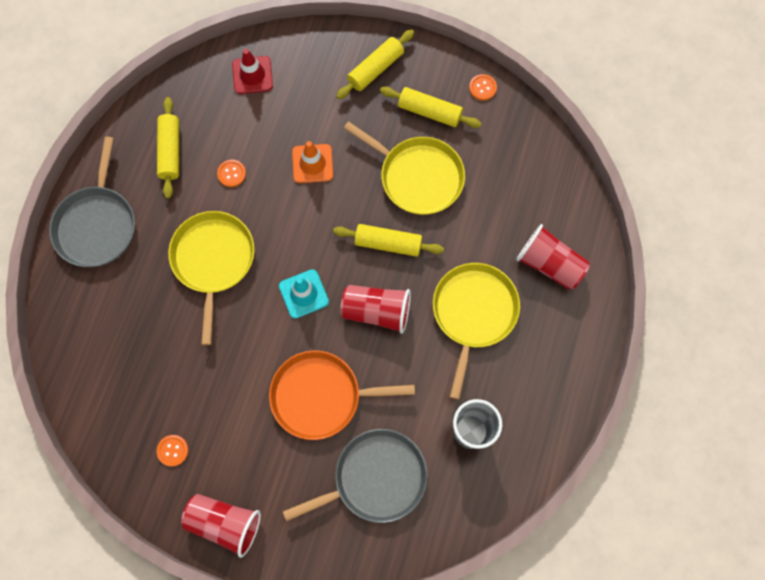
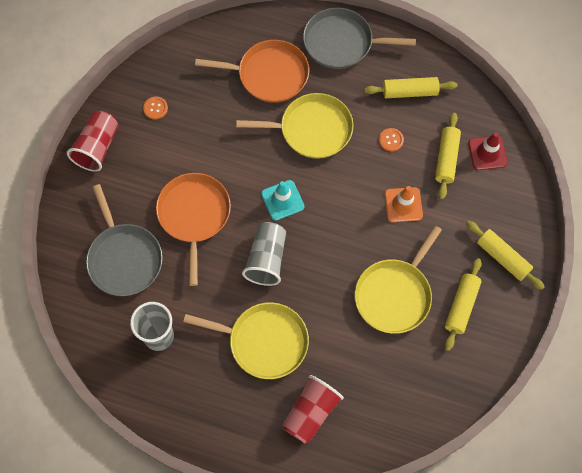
camera: 90 degrees right, 5 degrees down
yellow rolling pin [333,224,444,257] -> yellow rolling pin moved to [435,113,461,199]
red cup [340,285,411,334] -> grey cup [242,222,286,286]
orange button [469,74,497,101] -> none
none -> orange pan [195,40,309,103]

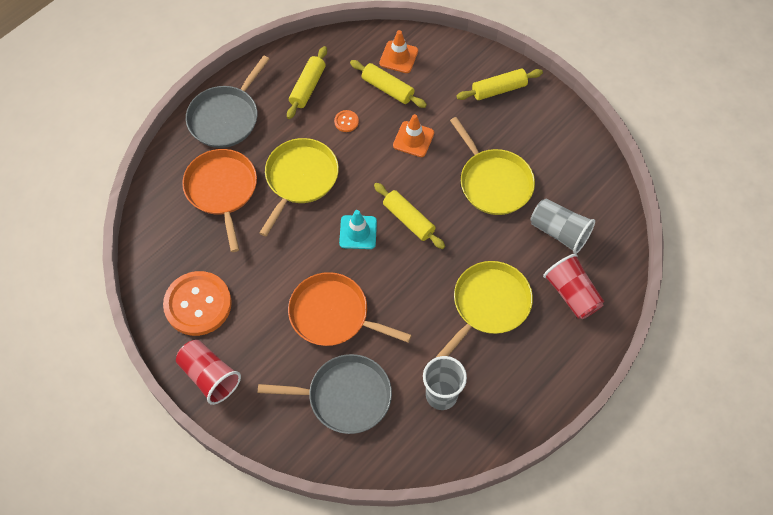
camera: 65 degrees left, 5 degrees down
orange button [143,97,168,119] -> orange button [163,271,232,336], size x2.49
orange pan [195,40,309,103] -> orange pan turned 45 degrees counterclockwise [182,149,257,252]
grey cup [242,222,286,286] -> grey cup moved to [531,199,595,254]
yellow rolling pin [445,258,482,351] -> yellow rolling pin moved to [374,183,445,249]
red traffic cone [468,132,508,170] -> orange traffic cone [379,30,418,73]

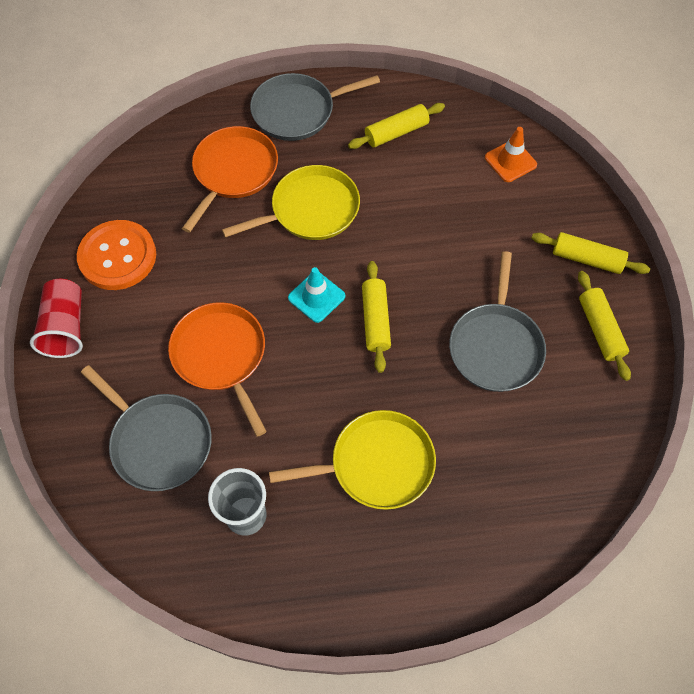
camera: 40 degrees right, 0 degrees up
orange button [334,110,359,132] -> none
yellow rolling pin [350,60,427,108] -> yellow rolling pin moved to [578,271,631,381]
orange traffic cone [393,114,434,157] -> none
yellow pan [450,117,535,215] -> grey pan [449,251,546,392]
grey cup [531,199,595,254] -> none
red cup [543,254,604,319] -> none

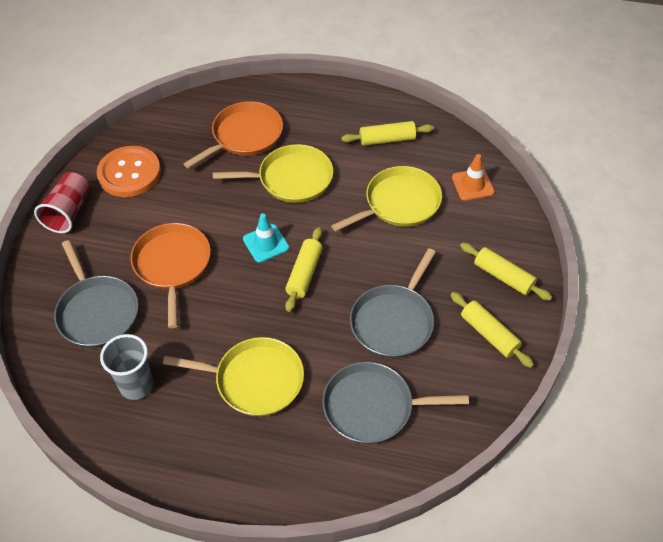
camera: 20 degrees right, 10 degrees down
grey pan [250,73,380,141] -> grey pan moved to [322,362,469,444]
yellow rolling pin [578,271,631,381] -> yellow rolling pin turned 45 degrees counterclockwise [451,292,534,368]
none -> yellow pan [331,166,442,232]

